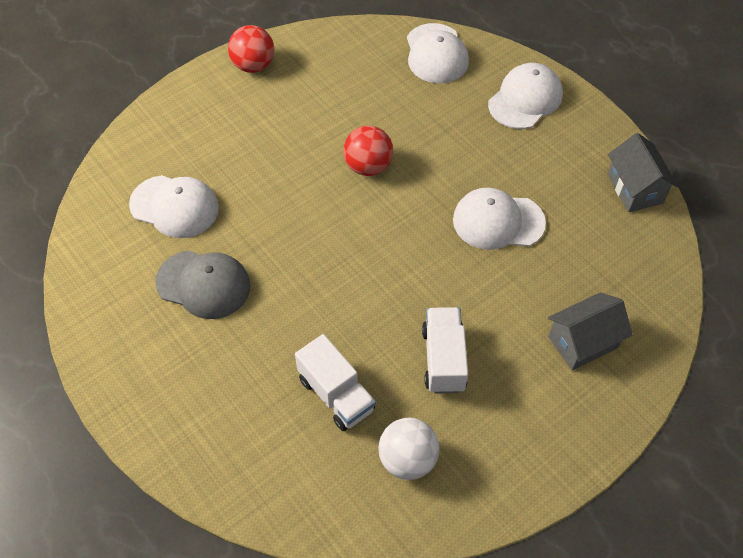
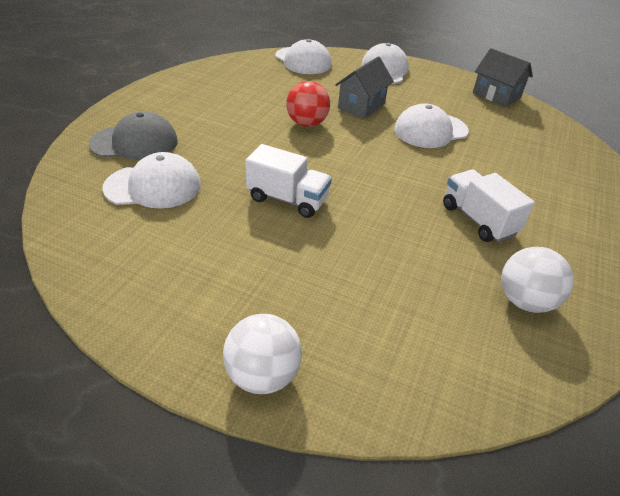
camera: 30 degrees left, 15 degrees down
grey cap [155,250,250,319] -> grey cap moved to [89,111,178,160]
red ball [228,25,274,73] -> none
white truck [295,334,376,431] -> white truck moved to [245,144,332,218]
grey house [548,292,633,371] -> grey house moved to [335,56,394,119]
none -> white ball [223,314,302,394]

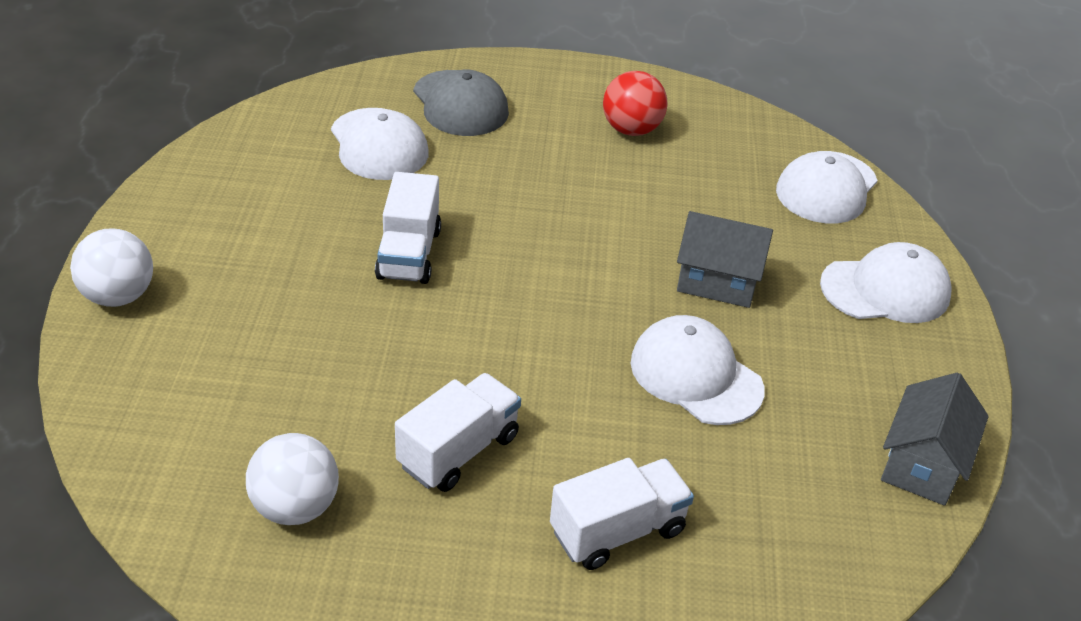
camera: 70 degrees right, 0 degrees up
red ball [286,81,330,127] -> red ball moved to [603,71,667,136]
none -> white truck [550,458,694,570]

